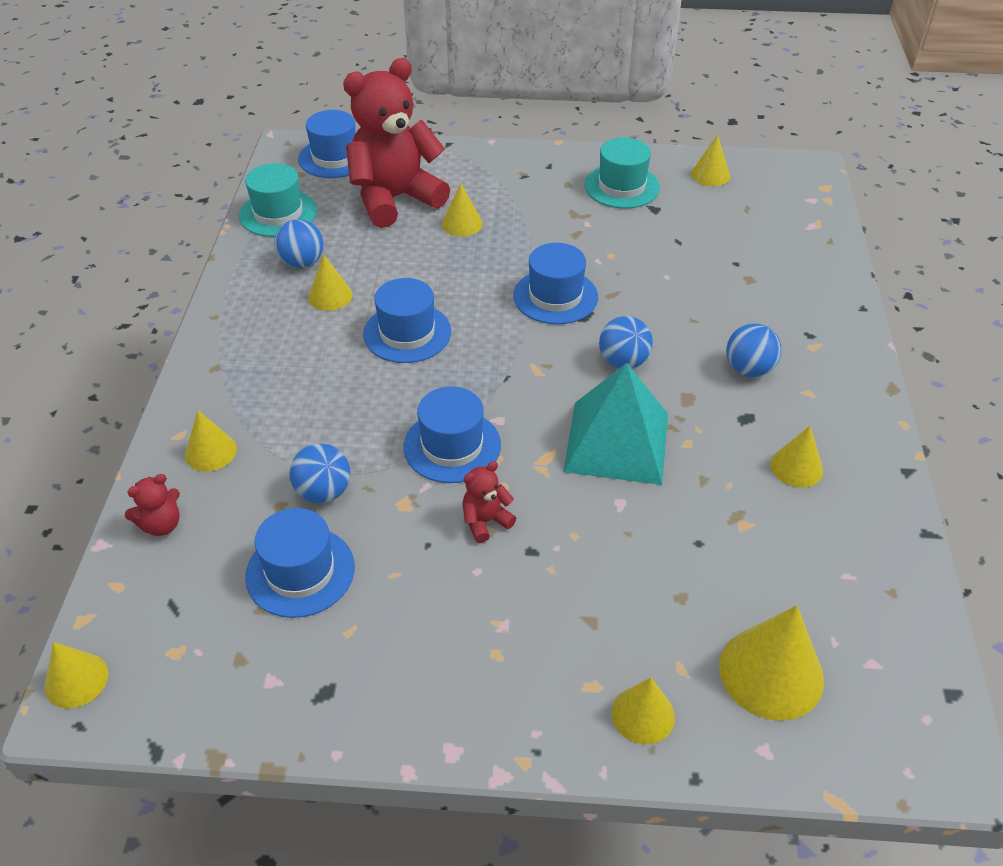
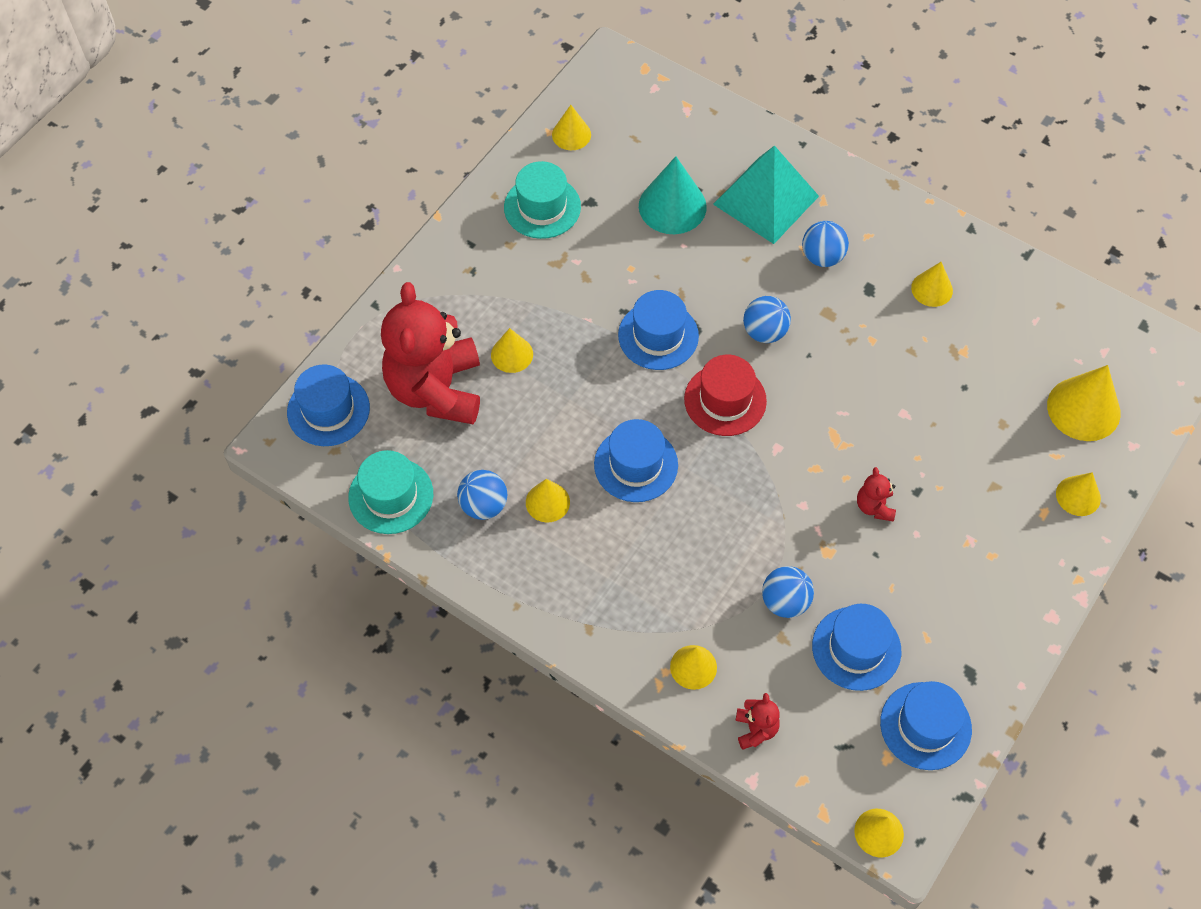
camera: 60 degrees left, 15 degrees up
blue hat [403,387,501,483] -> blue hat moved to [880,681,972,770]
turquoise pyramid [563,363,668,485] -> turquoise pyramid moved to [713,145,819,244]
none -> turquoise cone [639,156,707,234]
none -> red hat [684,355,767,436]

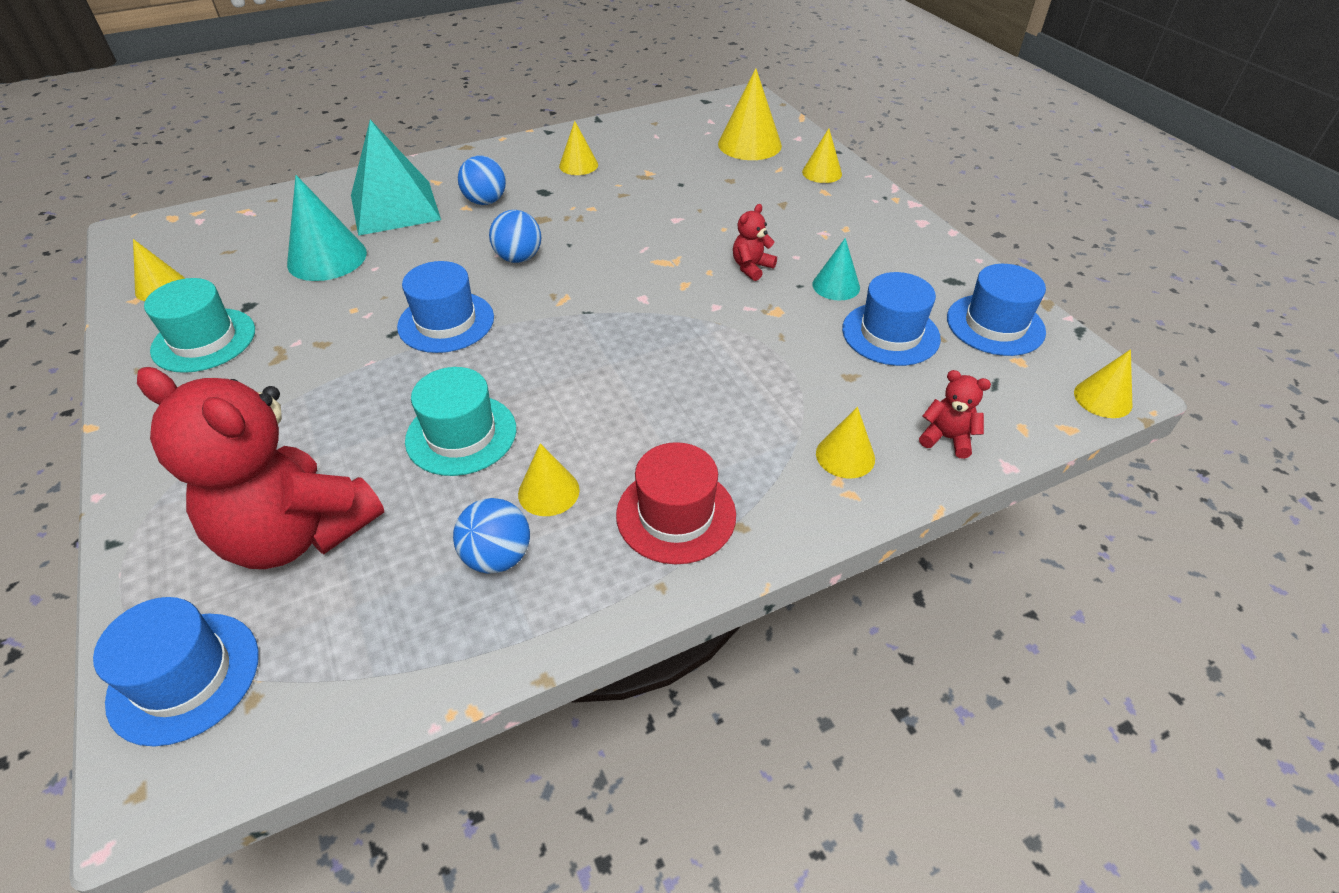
camera: 60 degrees left, 15 degrees down
turquoise hat [348,450,433,534] -> turquoise hat moved to [405,367,516,476]
yellow cone [491,328,533,373] -> none
blue hat [594,419,678,502] -> none
red hat [684,355,767,436] -> red hat moved to [616,442,736,564]
blue ball [762,566,814,618] -> none
red teddy bear [857,467,896,522] -> red teddy bear turned 105 degrees clockwise [733,204,777,281]
none -> turquoise cone [813,238,860,300]

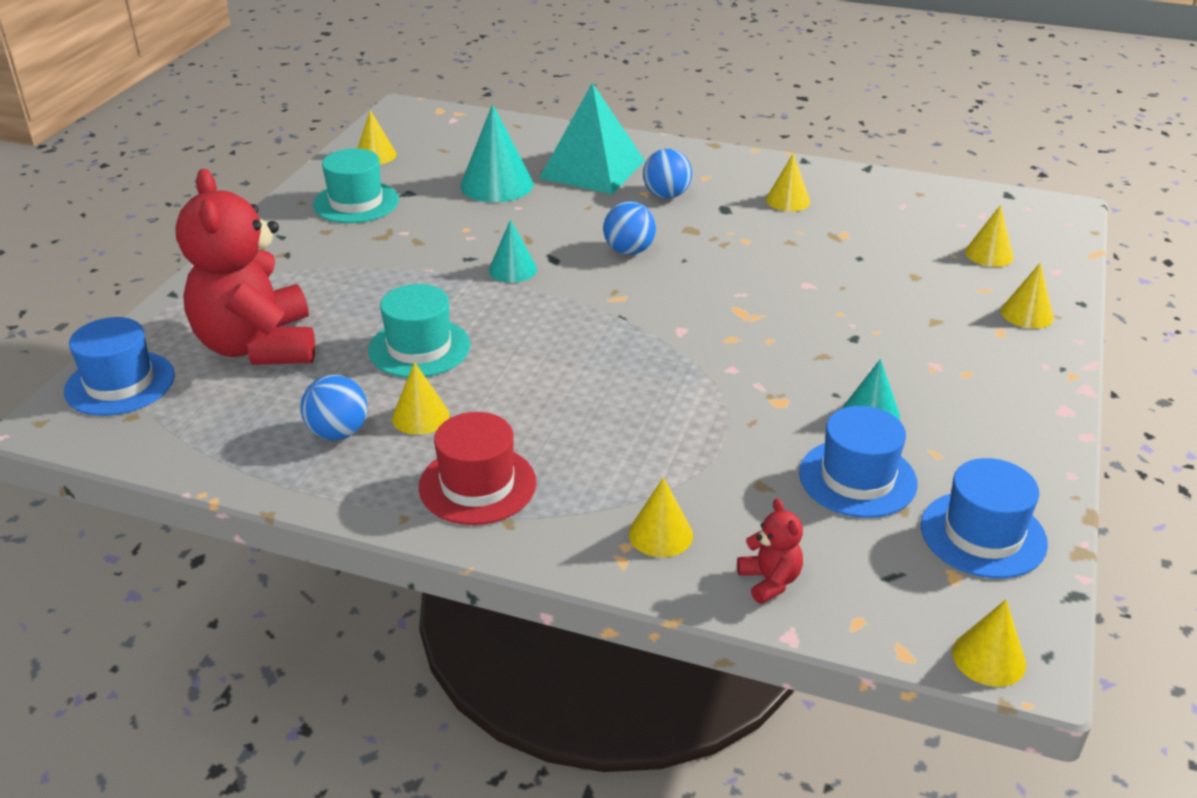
camera: 45 degrees right, 10 degrees down
blue hat [397,261,494,353] -> turquoise cone [489,220,537,283]
yellow cone [718,68,782,160] -> yellow cone [965,205,1014,267], size x0.59
red teddy bear [733,204,777,281] -> none

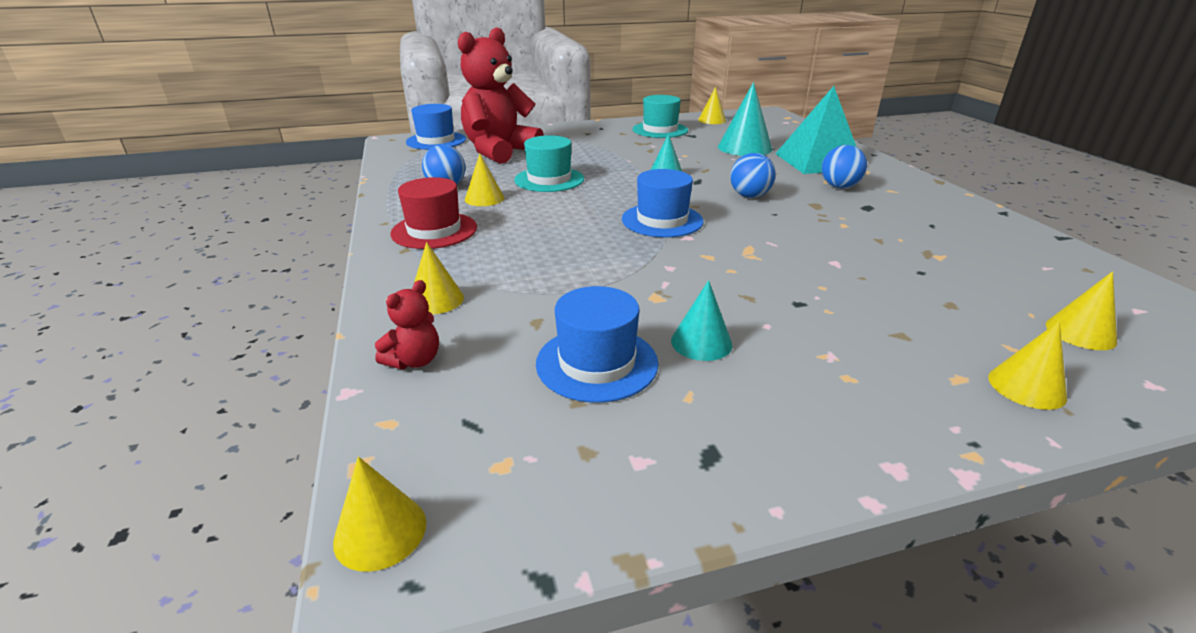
camera: 55 degrees right, 5 degrees down
yellow cone [766,153,810,212] -> none
blue hat [921,458,1048,579] -> blue hat moved to [622,169,704,237]

